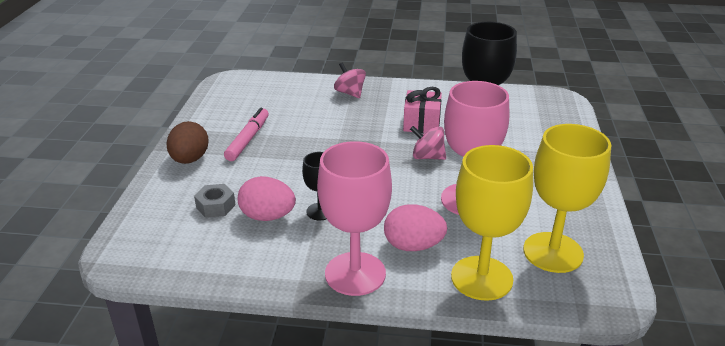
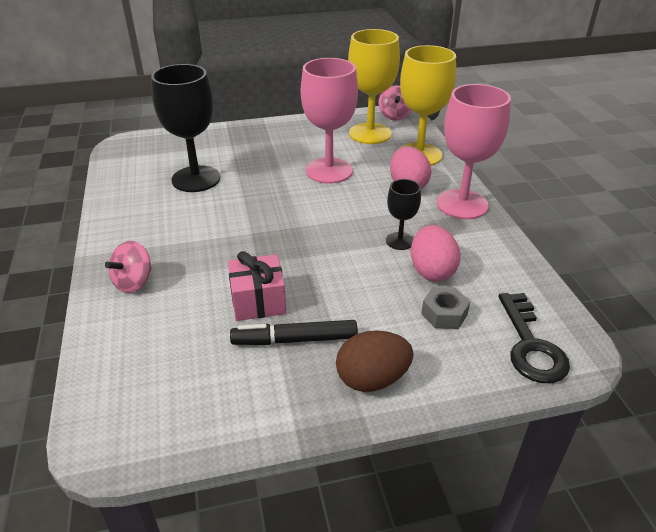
camera: 110 degrees left, 5 degrees up
pink marker [224,108,269,161] -> black marker [230,320,358,345]
pink gift [403,87,442,133] -> pink gift moved to [228,251,286,321]
pink spinning top [410,126,446,160] -> pink spinning top moved to [379,85,412,120]
none -> black key [499,293,570,383]

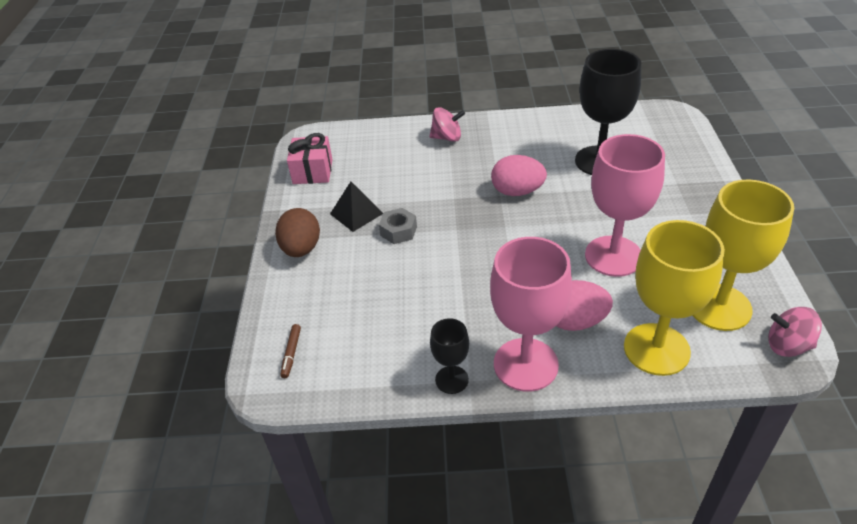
camera: 105 degrees right, 5 degrees up
pink spinning top [105,241,152,293] -> pink spinning top turned 135 degrees clockwise [429,107,465,142]
pink gift [228,251,286,321] -> pink gift moved to [287,133,333,184]
black marker [230,320,358,345] -> black pyramid [330,182,383,232]
black goblet [386,179,421,250] -> black goblet moved to [430,318,469,394]
pink egg [411,225,460,281] -> pink egg moved to [491,155,547,196]
grey nut [421,287,470,329] -> grey nut moved to [379,208,417,244]
black key [499,293,570,383] -> brown marker [280,324,301,378]

